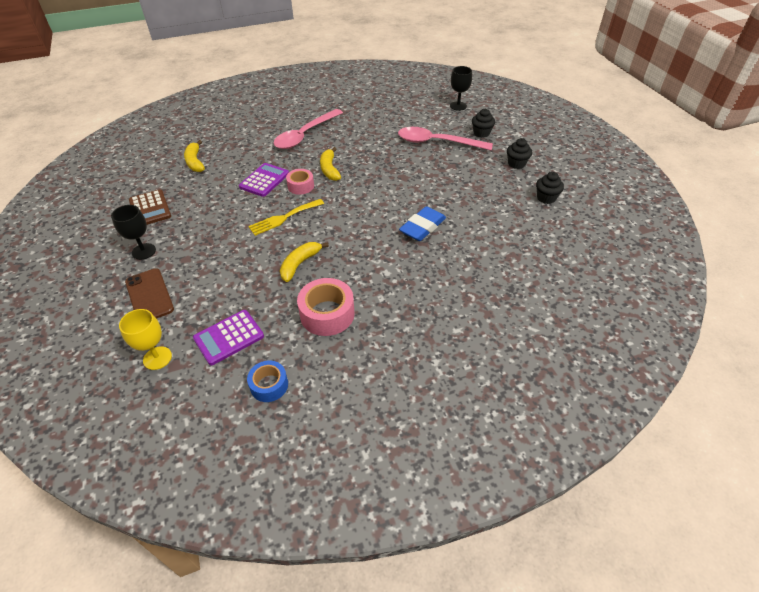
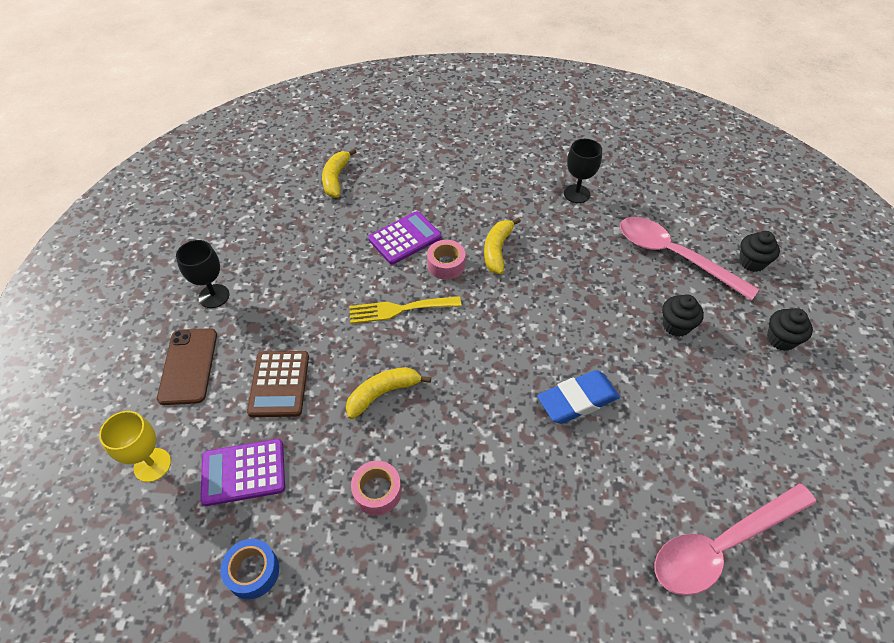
camera: 25 degrees right, 5 degrees up
brown calculator [129,189,171,225] -> brown calculator moved to [247,351,309,417]
pink spoon [274,109,343,149] -> pink spoon moved to [654,483,816,595]
pink tape [297,278,355,336] -> pink tape [351,461,402,516], size x0.62
black goblet [450,66,472,111] -> black goblet moved to [564,139,602,203]
black cupcake [536,172,564,204] -> black cupcake moved to [662,294,704,337]

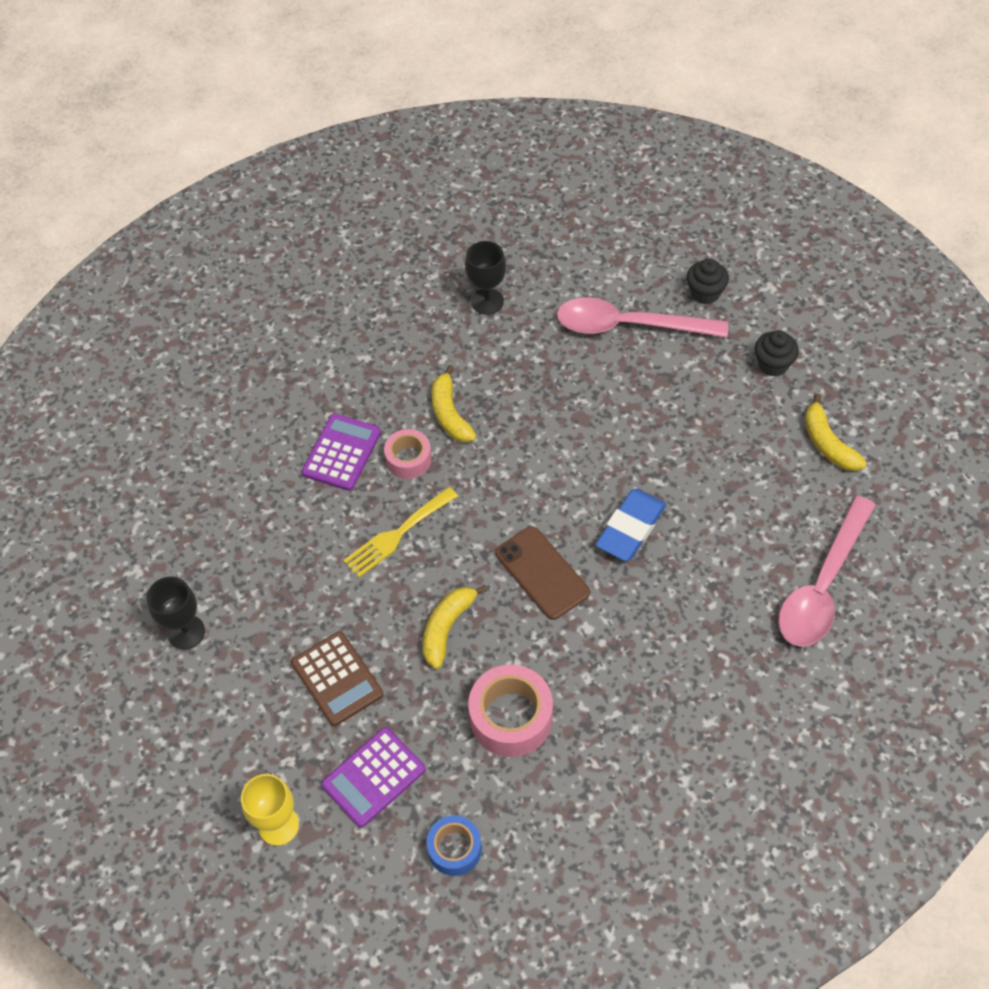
camera: 30 degrees left, 5 degrees up
brown phone [157,328,217,405] -> brown phone moved to [495,526,590,620]
yellow banana [322,149,356,198] -> yellow banana moved to [805,394,867,471]
pink tape [351,461,402,516] -> pink tape [468,665,553,757], size x1.62
black cupcake [662,294,704,337] -> none

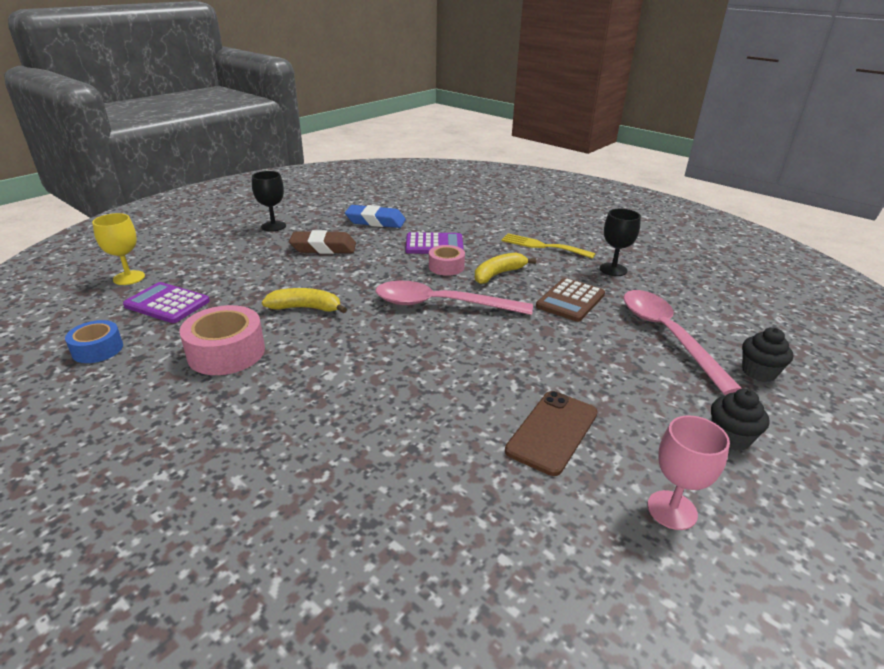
camera: 65 degrees right, 25 degrees down
brown calculator [291,631,383,726] -> brown calculator moved to [536,278,605,322]
yellow fork [343,487,458,578] -> yellow fork moved to [501,233,596,259]
brown phone [495,526,590,620] -> brown phone moved to [505,391,598,476]
blue eraser [595,489,666,561] -> blue eraser moved to [345,205,406,228]
pink spoon [778,496,876,647] -> pink spoon moved to [376,281,533,315]
yellow banana [805,394,867,471] -> pink goblet [647,415,730,530]
none -> brown eraser [289,230,356,254]

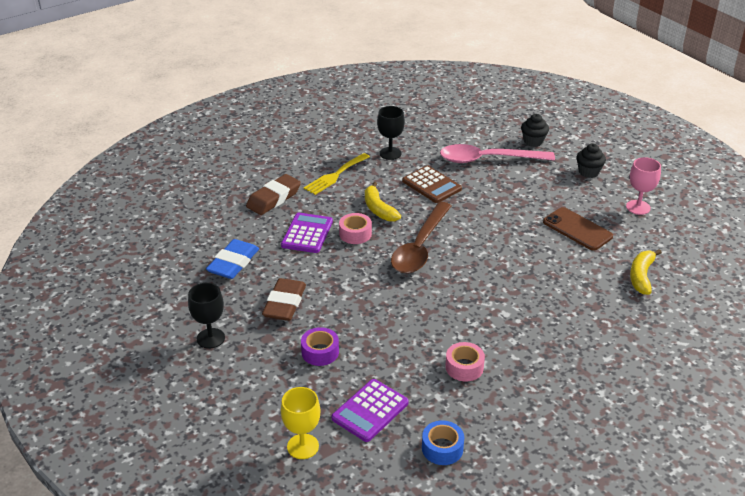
camera: 75 degrees left, 5 degrees up
pink tape [180,305,265,375] -> pink tape [445,342,485,382], size x0.62
yellow banana [262,288,347,313] -> yellow banana moved to [630,249,662,295]
pink spoon [376,281,533,315] -> brown spoon [391,202,452,274]
none -> brown eraser [246,174,301,215]
none -> purple tape [301,327,339,366]

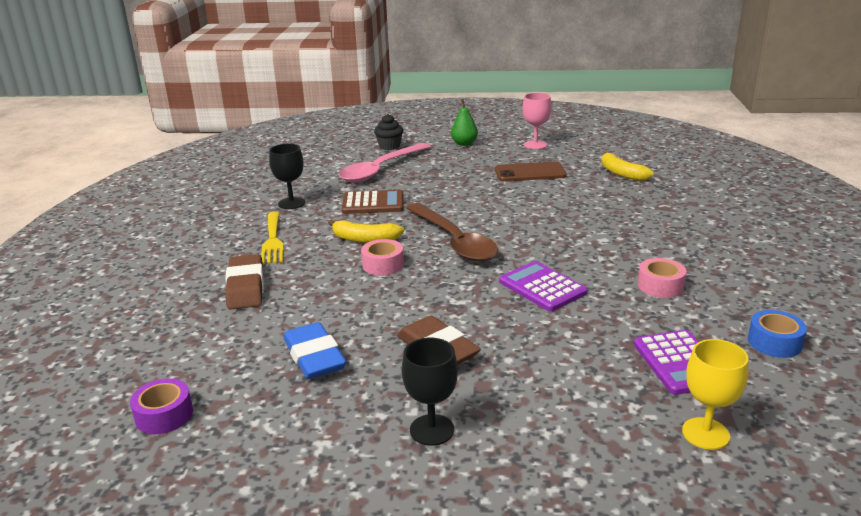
camera: 50 degrees left, 10 degrees down
purple calculator [281,213,333,253] -> purple calculator moved to [499,261,588,311]
purple tape [301,327,339,366] -> purple tape moved to [130,378,193,434]
black cupcake [576,143,606,178] -> green pear [451,99,478,146]

